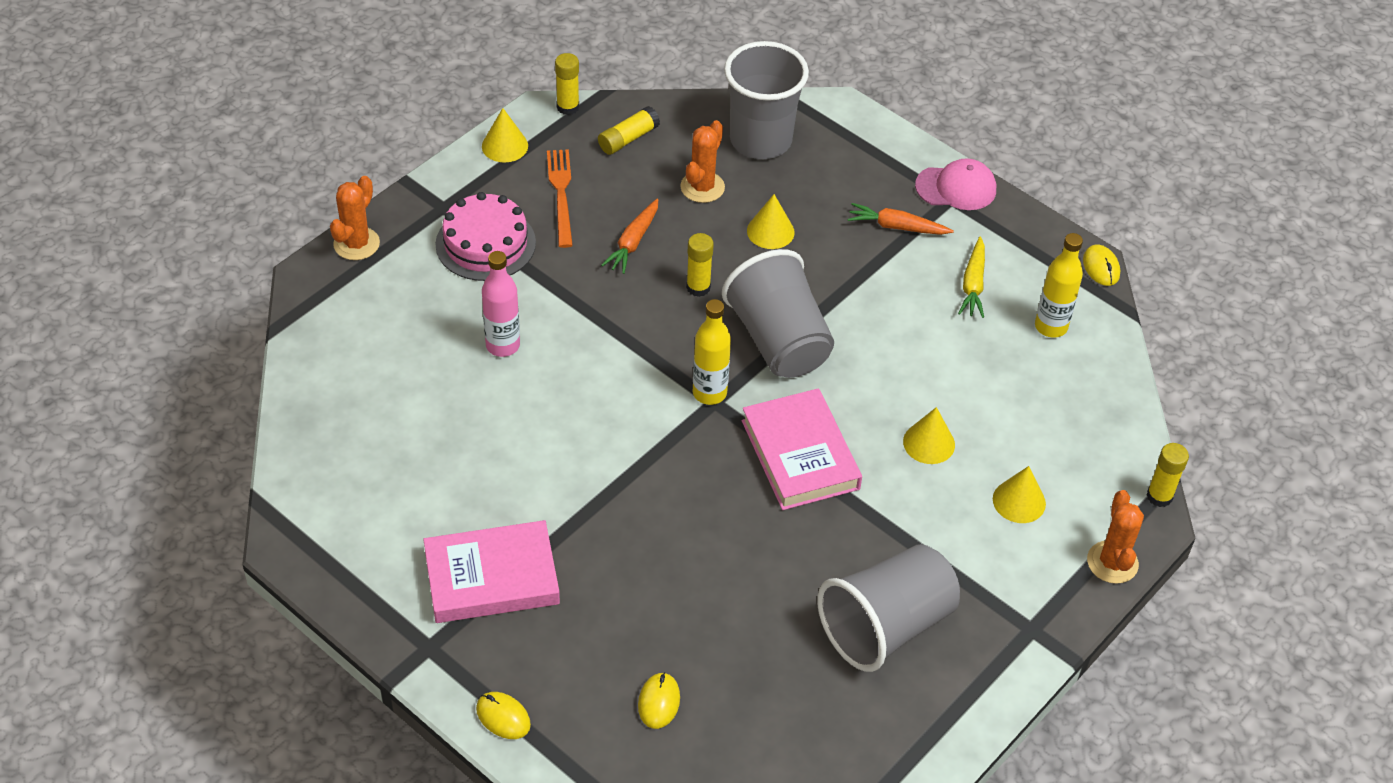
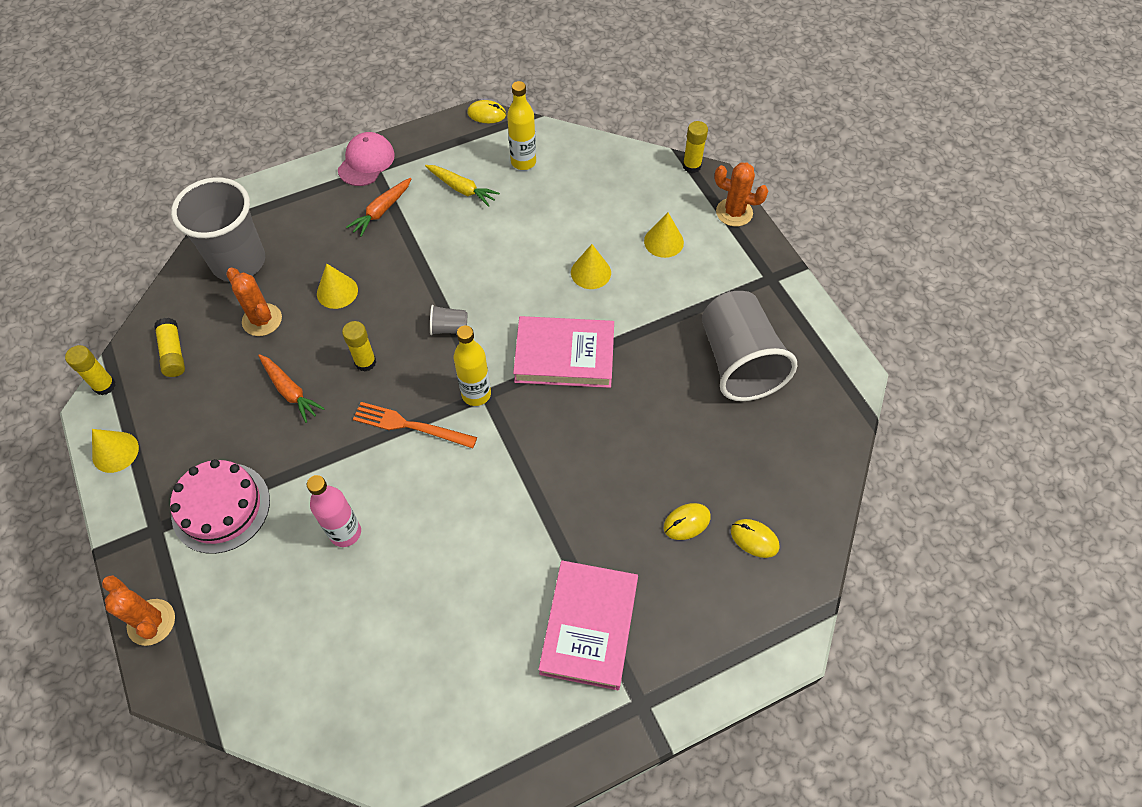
camera: 65 degrees left, 10 degrees up
yellow mouse [476,692,531,739] -> yellow mouse moved to [664,503,711,540]
orange fork [547,150,573,248] -> orange fork moved to [353,402,477,448]
grey cup [722,249,834,378] -> grey cup [430,305,467,335], size x0.40

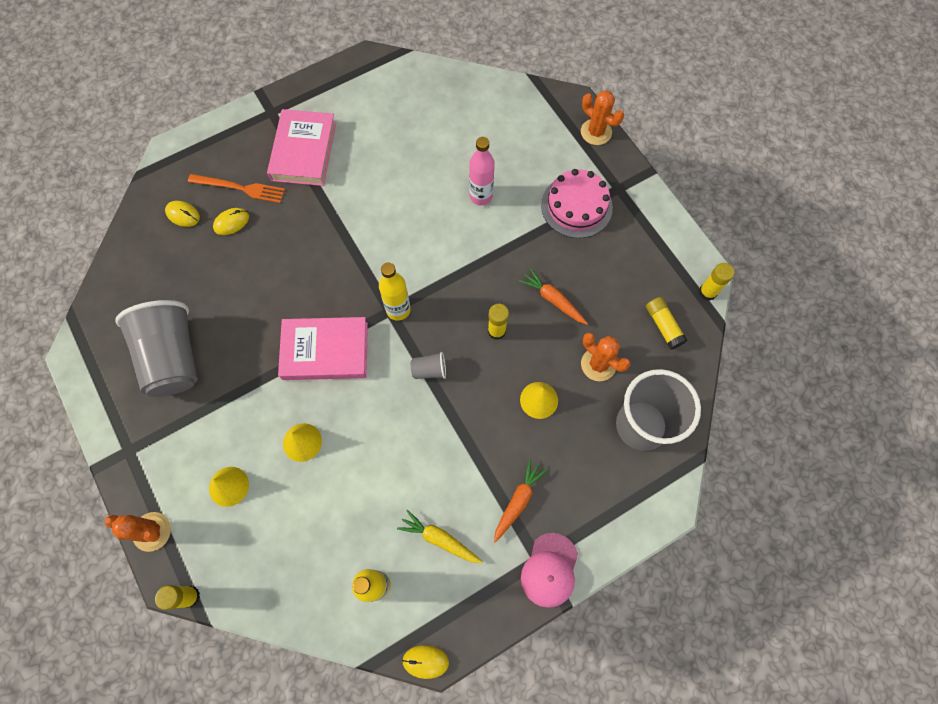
camera: 175 degrees right, 10 degrees up
yellow cone [92,429,139,473] -> none
orange fork [353,402,477,448] -> orange fork moved to [188,174,285,203]

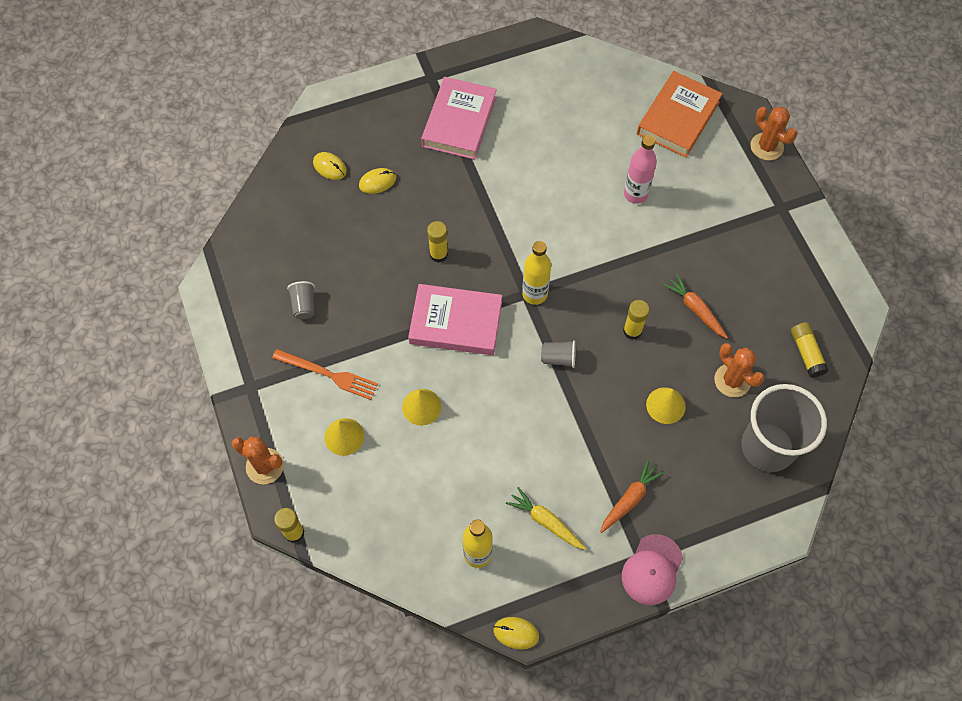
camera: 10 degrees right, 5 degrees down
grey cup [115,300,198,397] -> grey cup [287,281,315,319], size x0.40
orange fork [188,174,285,203] -> orange fork moved to [272,349,378,400]
pink cake [541,169,613,238] -> none
yellow glue stick [699,263,735,301] -> yellow glue stick moved to [427,221,448,263]
none -> orange book [637,71,723,158]

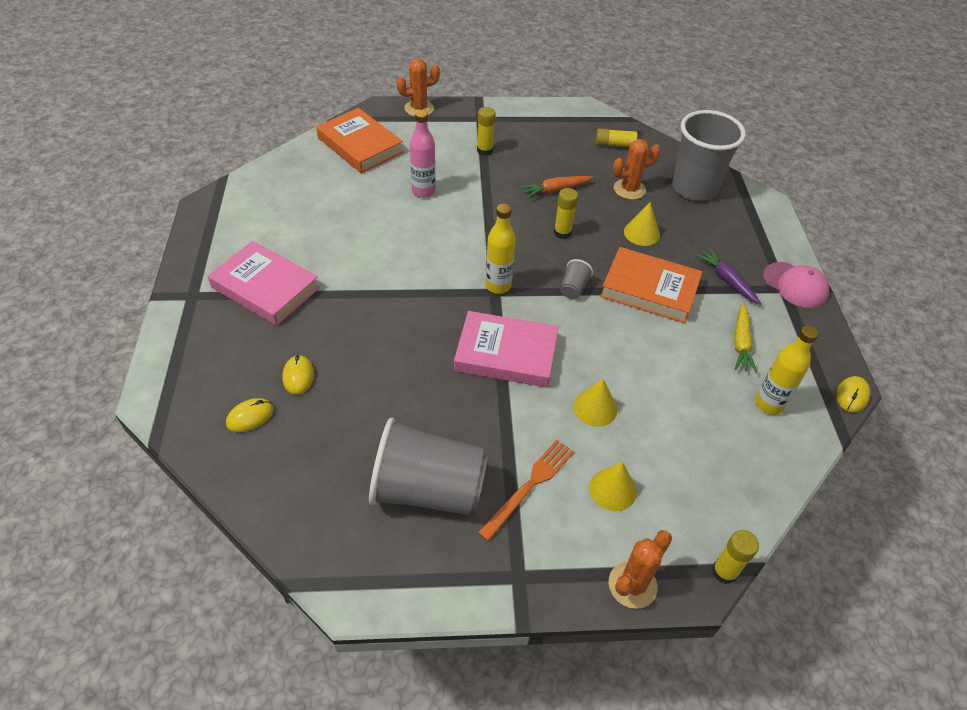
camera: 75 degrees left, 15 degrees down
grey cup [287,281,315,319] -> grey cup [369,418,488,515], size x2.48
pink book [408,284,502,355] -> pink book turned 75 degrees clockwise [454,311,559,388]
yellow glue stick [427,221,448,263] -> yellow glue stick moved to [477,107,496,156]
yellow carrot [506,487,586,550] -> yellow carrot turned 45 degrees counterclockwise [734,303,757,373]
orange carrot [600,459,665,533] -> purple carrot [695,248,761,305]
none -> orange book [600,247,703,323]

